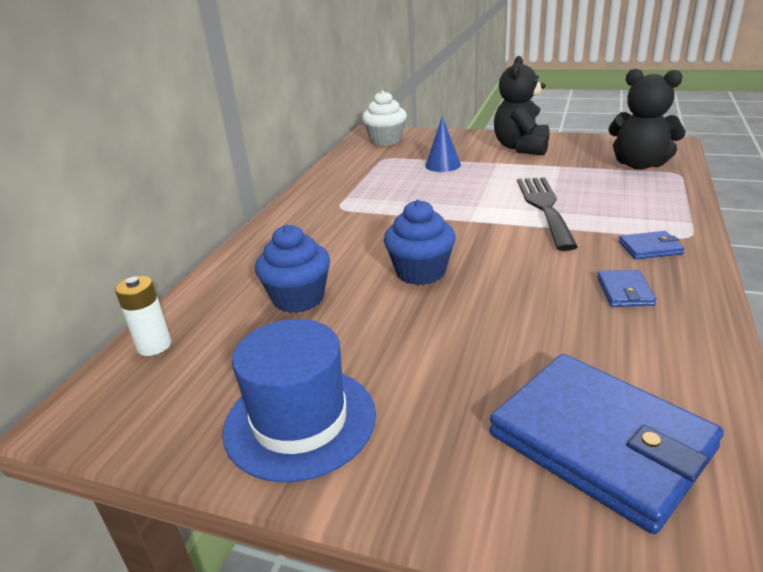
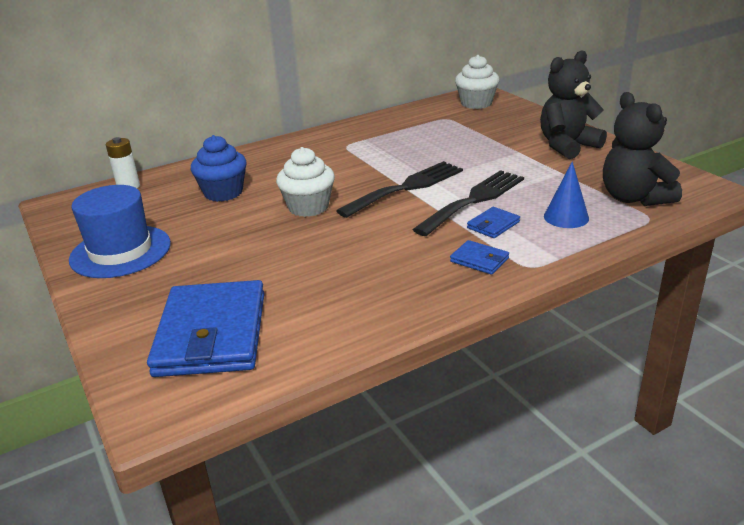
camera: 40 degrees right, 0 degrees up
blue cupcake [384,200,456,285] -> white cupcake [276,147,335,217]
blue cone [425,116,461,172] -> blue cone moved to [544,161,589,228]
blue wallet [597,270,656,307] -> blue wallet moved to [467,207,520,238]
none -> black fork [336,161,463,218]

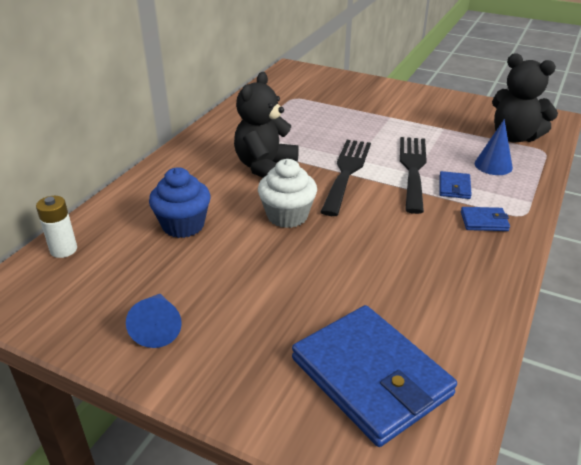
camera: 35 degrees left, 5 degrees up
blue hat [69,185,171,278] -> blue cone [126,294,182,348]
white cupcake [455,55,500,109] -> none
black teddy bear [540,50,607,159] -> black teddy bear moved to [234,72,299,178]

